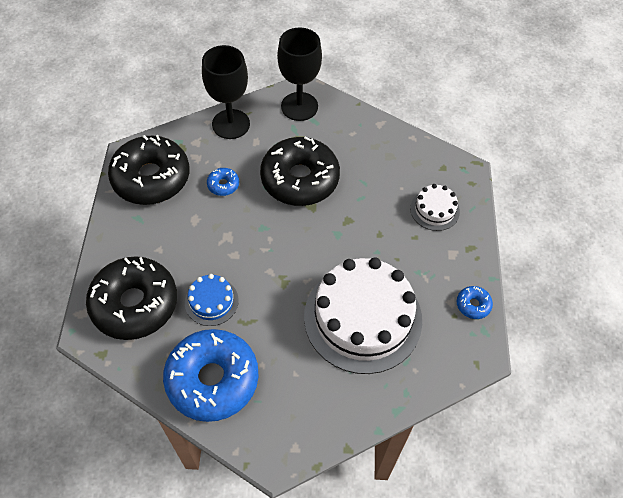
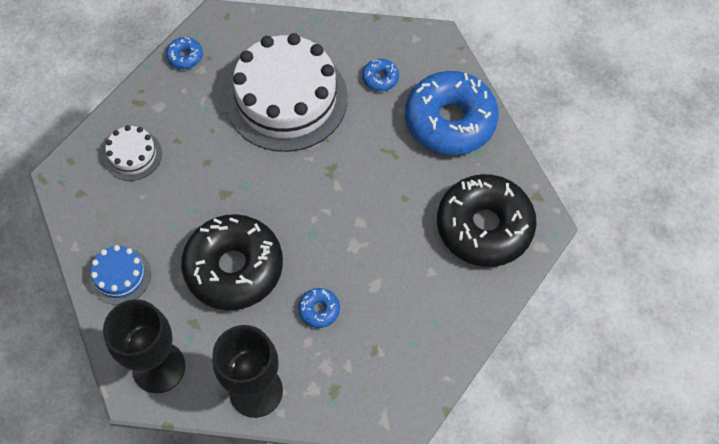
camera: 145 degrees left, 5 degrees up
black donut [108,135,189,205] -> none
blue cake [185,274,239,326] -> blue cake moved to [89,245,151,305]
none -> blue donut [362,59,399,91]

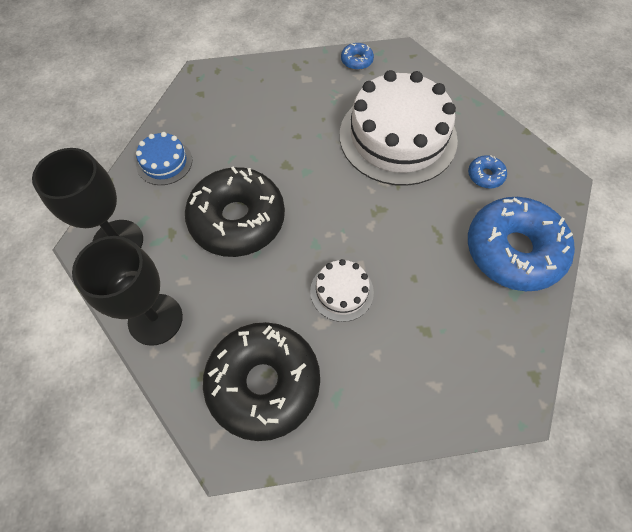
camera: 45 degrees right, 0 degrees up
white cake [104,125,162,181] -> white cake moved to [310,259,374,322]
blue donut [298,288,340,328] -> none
black donut [437,174,537,267] -> black donut moved to [203,322,320,441]

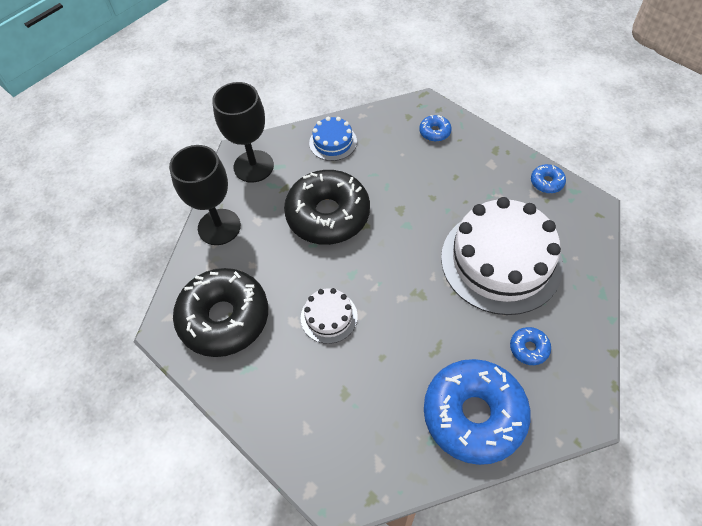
camera: 55 degrees right, 5 degrees down
none -> blue donut [419,115,451,142]

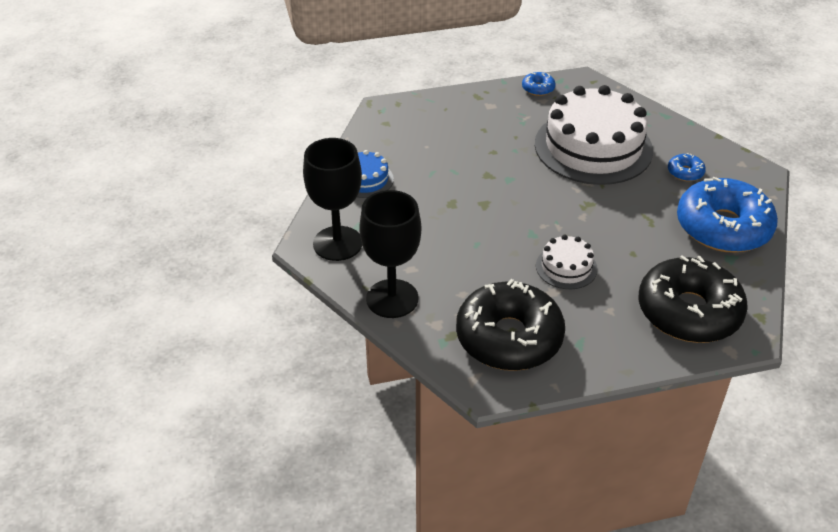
camera: 60 degrees left, 15 degrees down
black donut [284,170,370,245] -> black donut moved to [638,255,748,343]
blue donut [419,115,451,142] -> none

